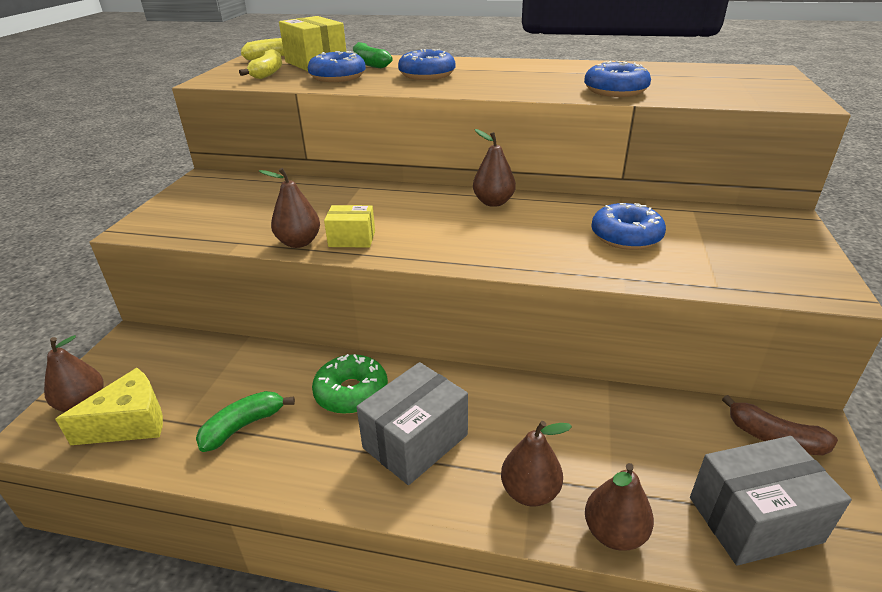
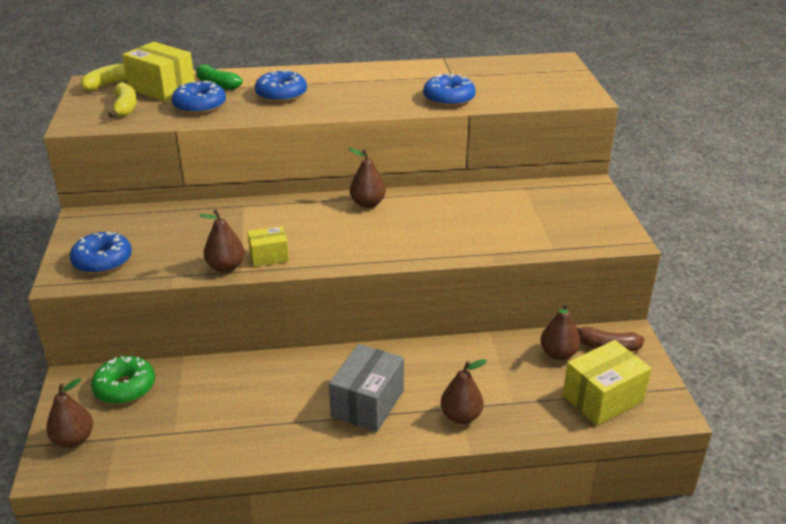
camera: 20 degrees left, 0 degrees up
yellow cheese [55,368,163,445] -> none
green banana [196,391,295,452] -> none
green donut [312,354,388,414] -> green donut moved to [91,356,155,404]
brown pear [585,463,654,551] -> brown pear moved to [540,303,580,360]
blue donut [591,203,666,250] -> blue donut moved to [70,232,132,274]
grey box [690,436,852,565] -> yellow box [563,340,652,426]

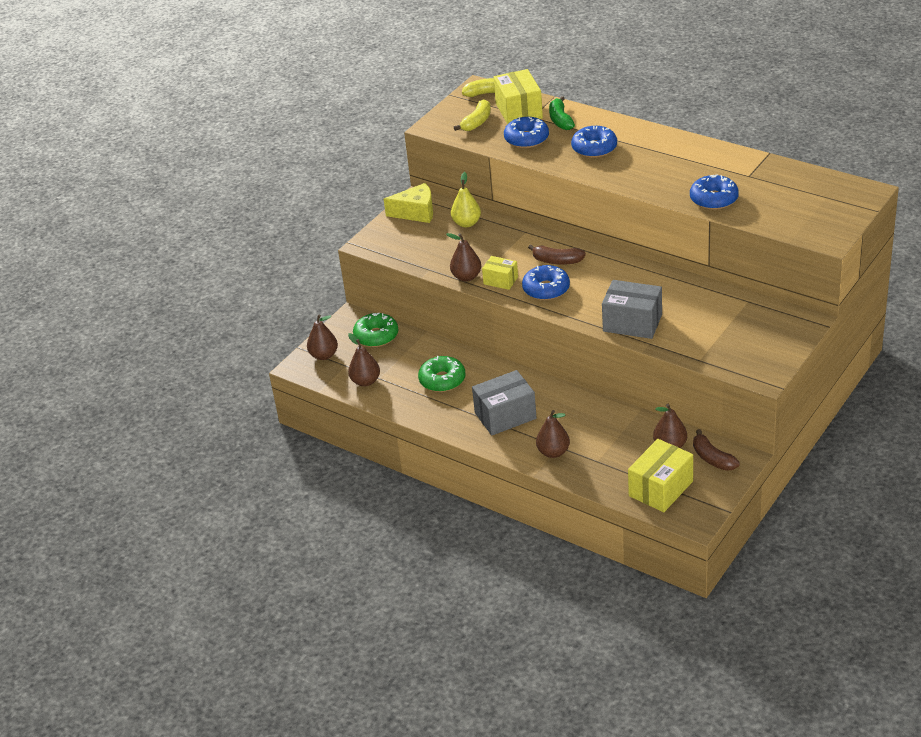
camera: 45 degrees right, 5 degrees up
blue donut [70,232,132,274] -> blue donut moved to [522,265,570,300]
brown pear [348,148,386,208] -> brown pear moved to [348,333,380,386]
yellow box [563,340,652,426] -> yellow box turned 60 degrees counterclockwise [628,439,693,512]
none -> yellow cheese [384,183,433,223]
none -> green donut [418,356,465,392]
none -> yellow pear [451,172,481,228]
none -> brown banana [528,244,586,265]
none -> grey box [602,280,662,339]

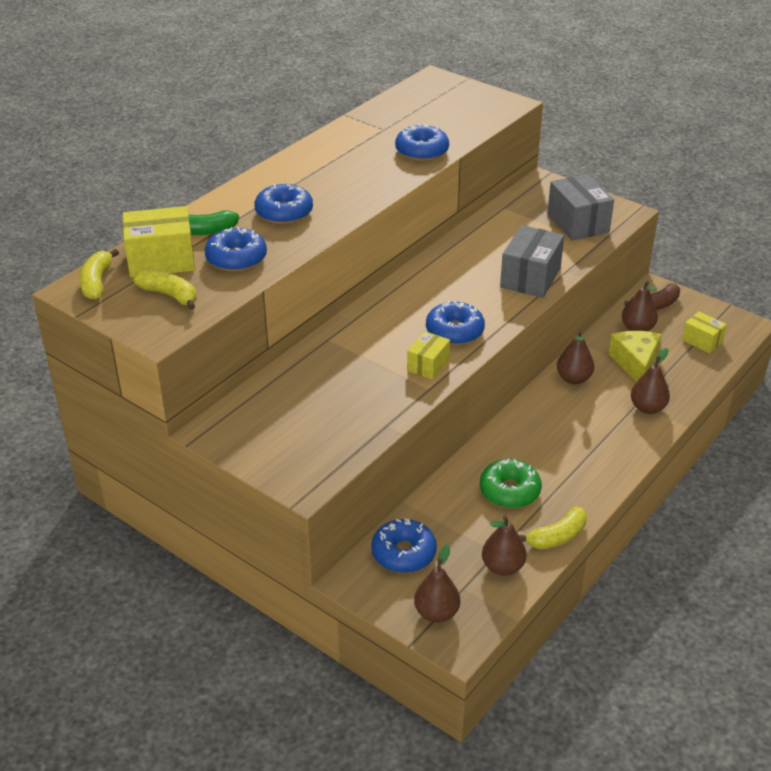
camera: 90 degrees left, 0 degrees up
green donut [353,313,398,347] -> blue donut [371,519,437,573]
yellow cheese [384,183,433,223] -> yellow cheese moved to [609,331,662,382]
brown pear [446,233,481,281] -> brown pear moved to [557,330,594,384]
yellow pear [451,172,481,228] -> none
grey box [472,370,537,435] -> grey box moved to [547,174,614,241]
brown banana [528,244,586,265] -> none
yellow box [628,439,693,512] -> yellow box [682,312,727,353], size x0.58
none -> yellow banana [519,507,587,549]

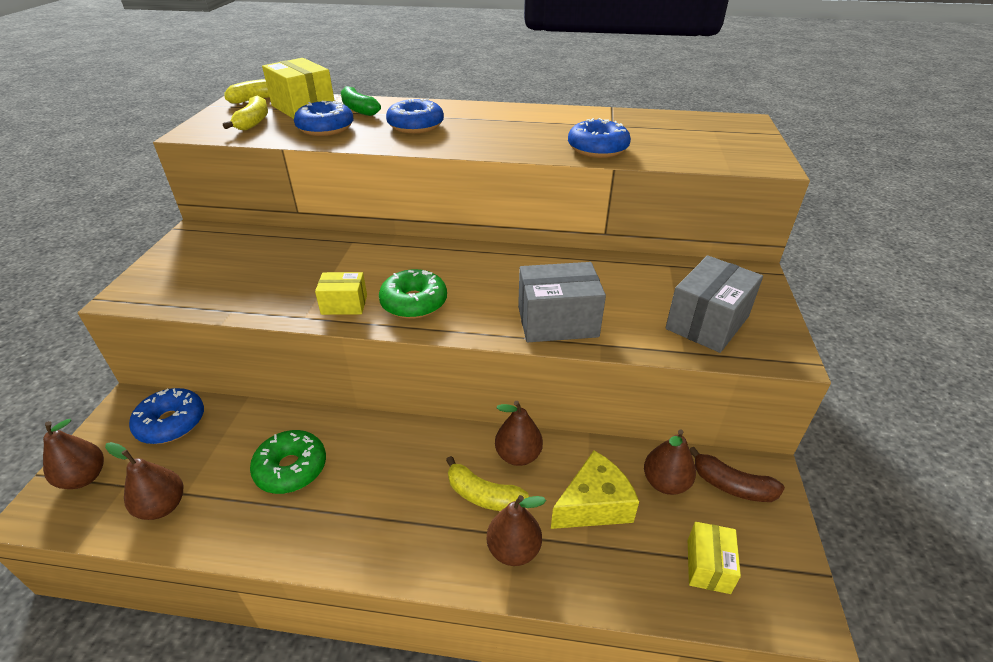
camera: 60 degrees right, 0 degrees up
blue donut [426,301,485,345] -> green donut [379,269,447,319]
yellow banana [519,507,587,549] -> yellow banana moved to [446,456,529,511]

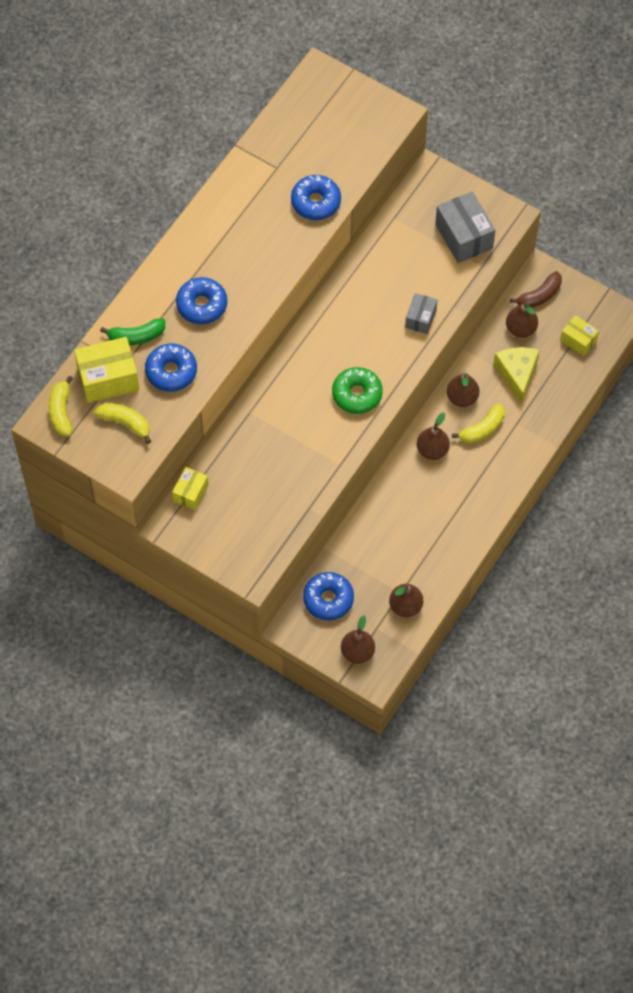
camera: 65 degrees left, 25 degrees up
green donut [250,430,326,494] -> none
yellow box [315,272,367,315] -> yellow box moved to [172,467,208,510]
brown pear [486,495,546,566] -> brown pear moved to [417,412,450,460]
grey box [518,262,606,342] -> grey box [405,293,437,334], size x0.58

